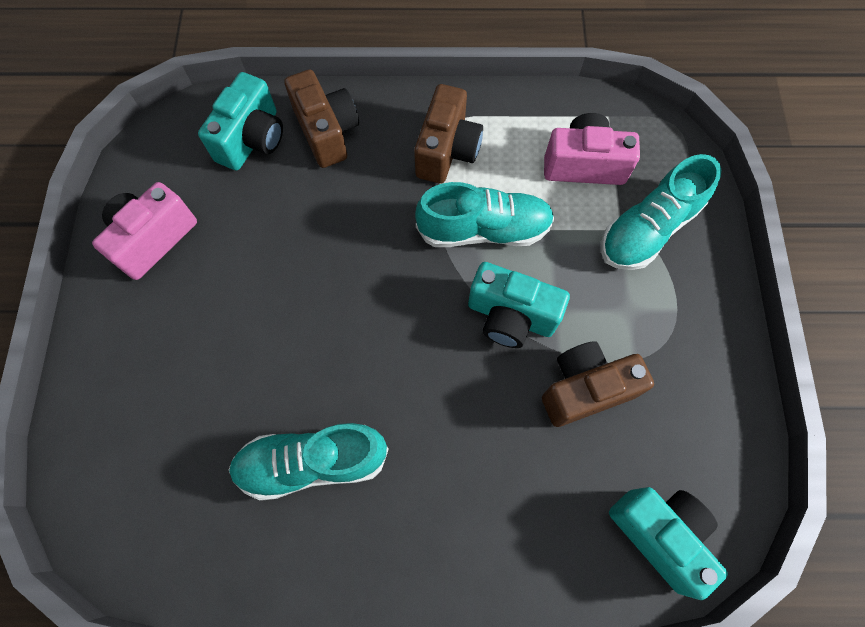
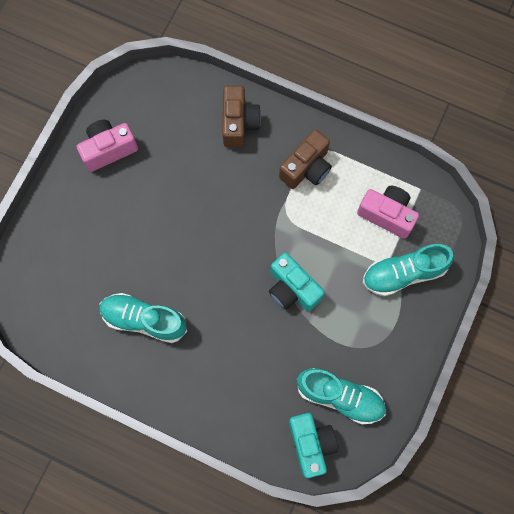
camera: 25 degrees right, 5 degrees up
turquoise camera [198,72,283,171] -> none
turquoise shoe [415,182,555,247] -> turquoise shoe moved to [297,368,386,425]
brown camera [542,341,654,427] -> none

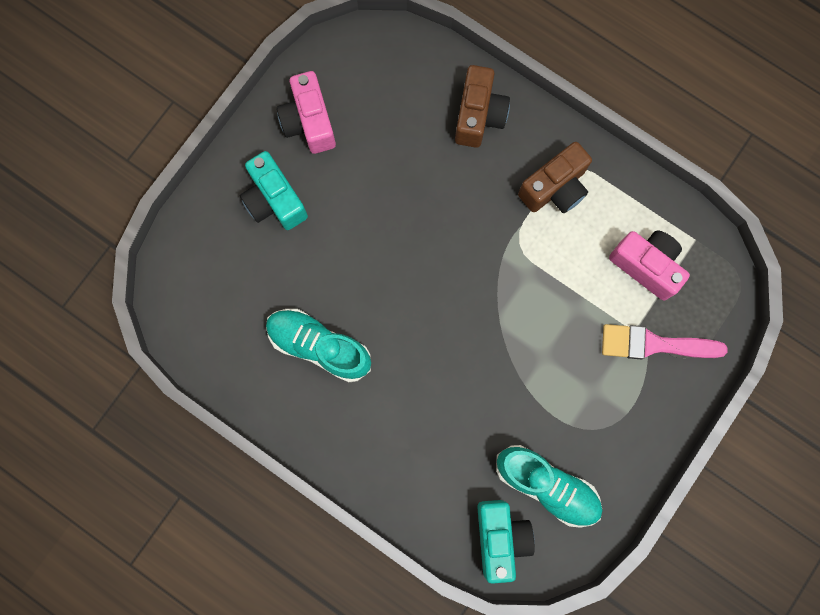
camera: 10 degrees right, 5 degrees up
pink camera [77,120,138,172] -> pink camera turned 90 degrees counterclockwise [277,71,336,154]
turquoise camera [269,252,325,311] -> turquoise camera moved to [240,151,308,230]
turquoise shoe [363,244,454,296] -> pink brush [602,324,728,359]

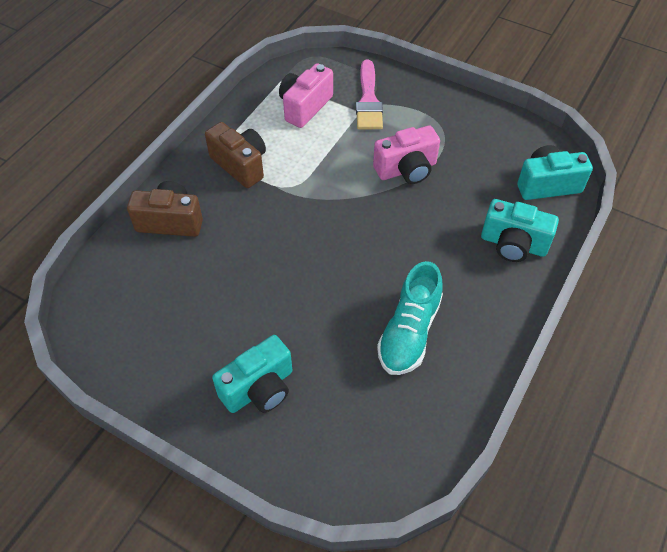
camera: 95 degrees left, 25 degrees down
pink camera [277,71,336,154] -> pink camera moved to [373,126,440,184]
turquoise shoe [496,445,602,528] -> none
none -> turquoise camera [481,199,559,262]

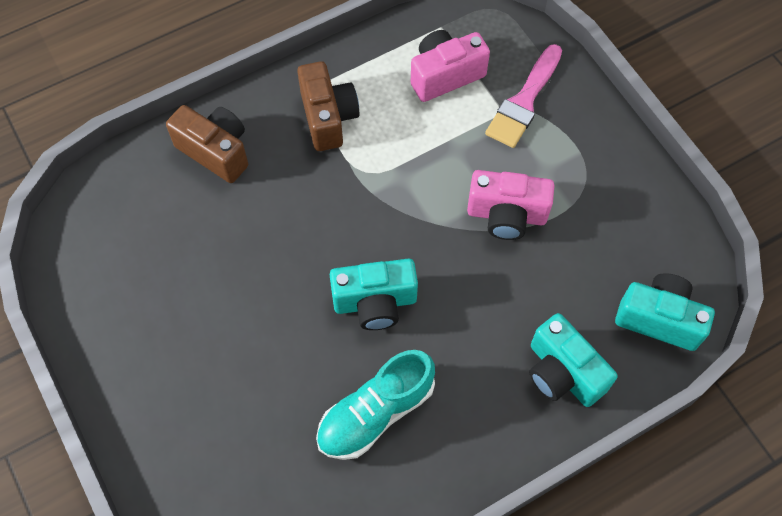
camera: 30 degrees right, 10 degrees up
turquoise camera [212,335,292,413] -> turquoise camera moved to [330,259,418,330]

